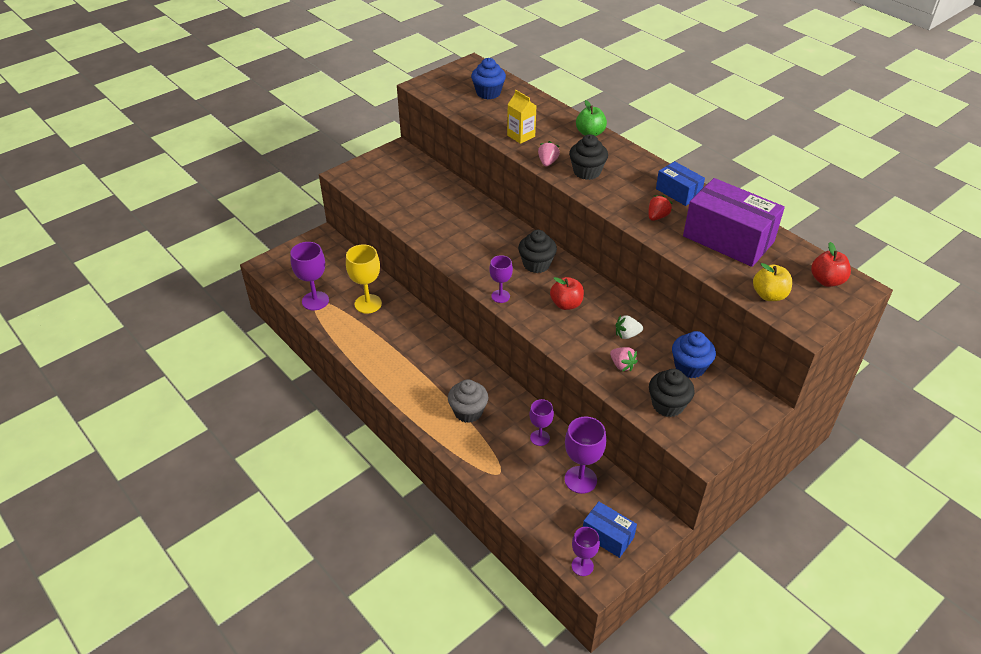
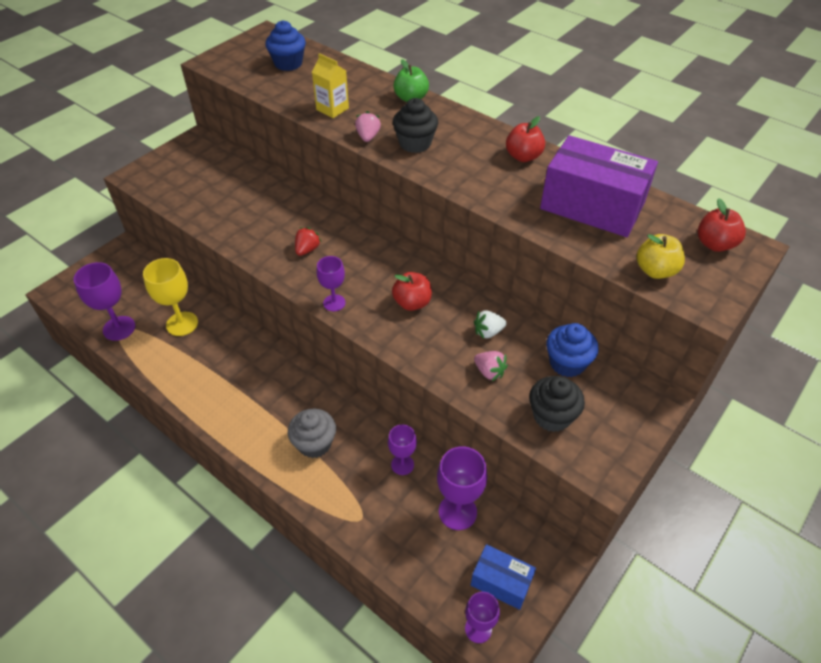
camera: 10 degrees left, 5 degrees up
black cupcake [518,230,557,273] -> none
red strawberry [648,195,672,221] -> red strawberry moved to [295,227,321,256]
blue box [656,161,705,206] -> red apple [506,116,545,162]

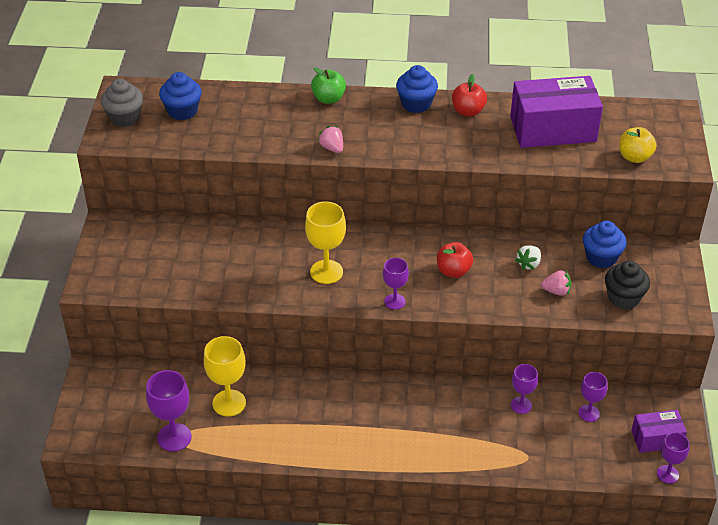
camera: 35 degrees left, 5 degrees down
grey cupcake [288,409,336,458] -> grey cupcake moved to [101,79,143,127]
red strawberry [295,227,321,256] -> yellow goblet [305,202,346,284]
yellow carton [312,53,349,118] -> none
black cupcake [393,98,438,153] -> none
purple goblet [437,447,487,530] -> purple goblet [578,372,608,422], size x0.63
blue box [471,544,536,610] -> purple box [631,410,687,453]
red apple [698,198,746,252] -> none
none -> blue cupcake [396,65,438,113]

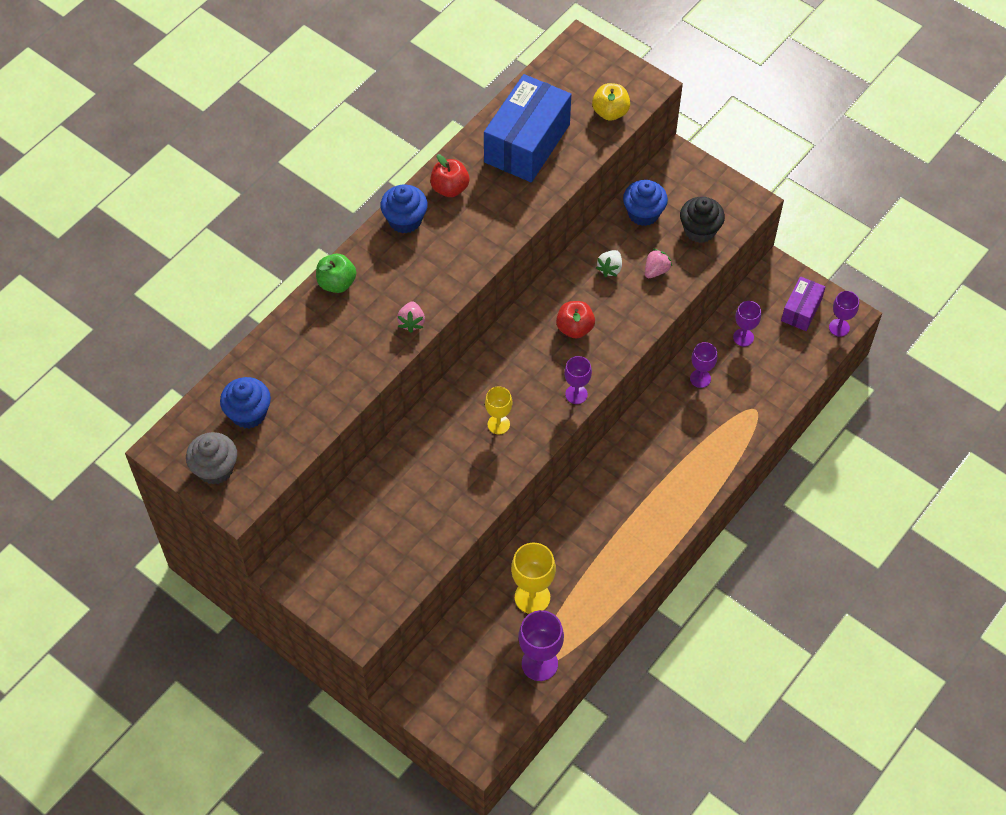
camera: 55 degrees left, 15 degrees up
yellow goblet [305,202,346,284] -> yellow goblet [485,386,513,434], size x0.63
pink strawberry [318,126,343,153] -> pink strawberry turned 90 degrees counterclockwise [397,301,425,333]
purple box [510,76,603,148] -> blue box [484,74,571,182]
white strawberry [515,245,541,270] -> white strawberry turned 45 degrees clockwise [596,250,622,277]

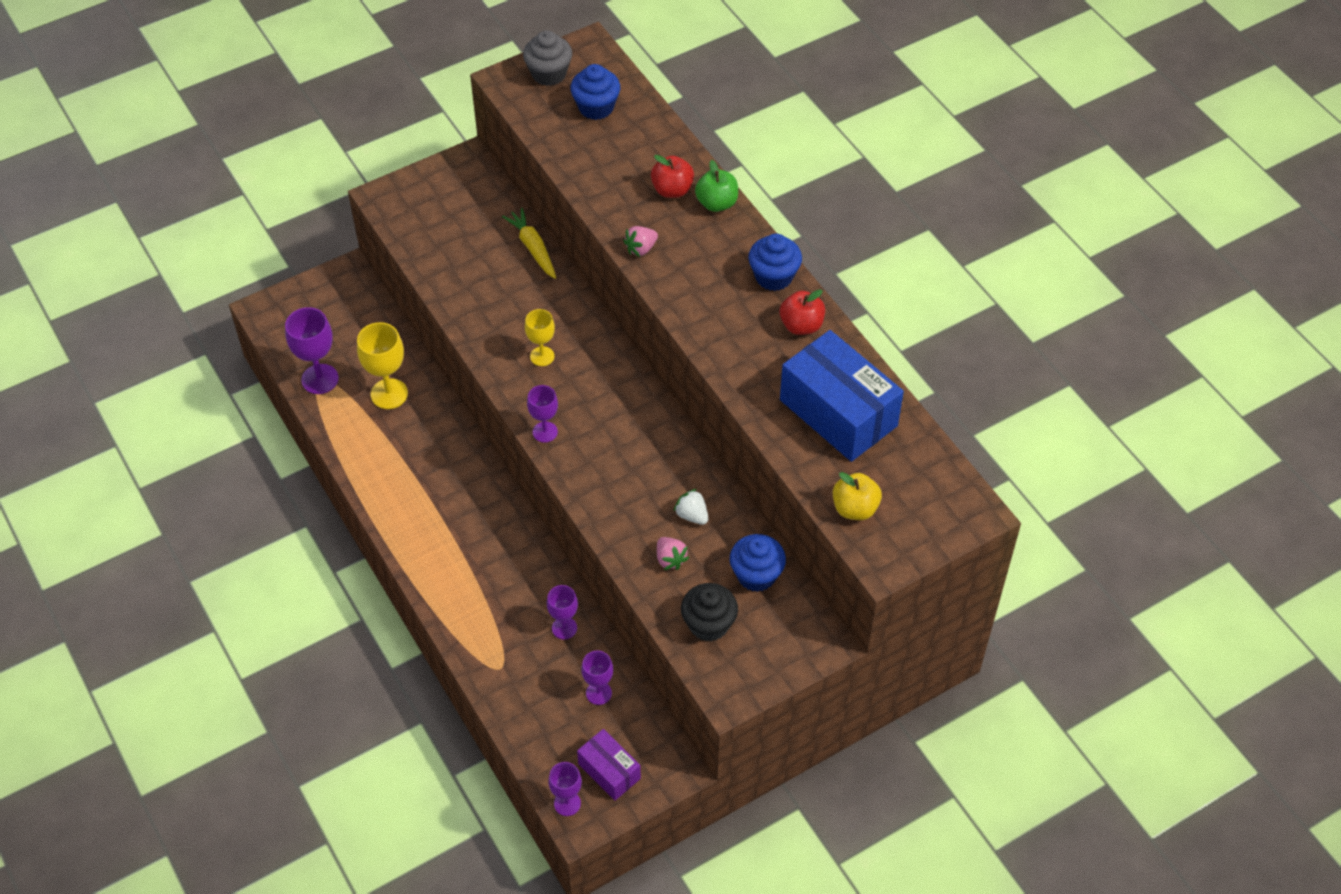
camera: 110 degrees right, 5 degrees down
pink strawberry [397,301,425,333] -> pink strawberry turned 60 degrees counterclockwise [623,226,658,257]
red apple [556,301,595,339] -> red apple moved to [651,155,694,198]
none -> yellow carrot [502,208,556,279]

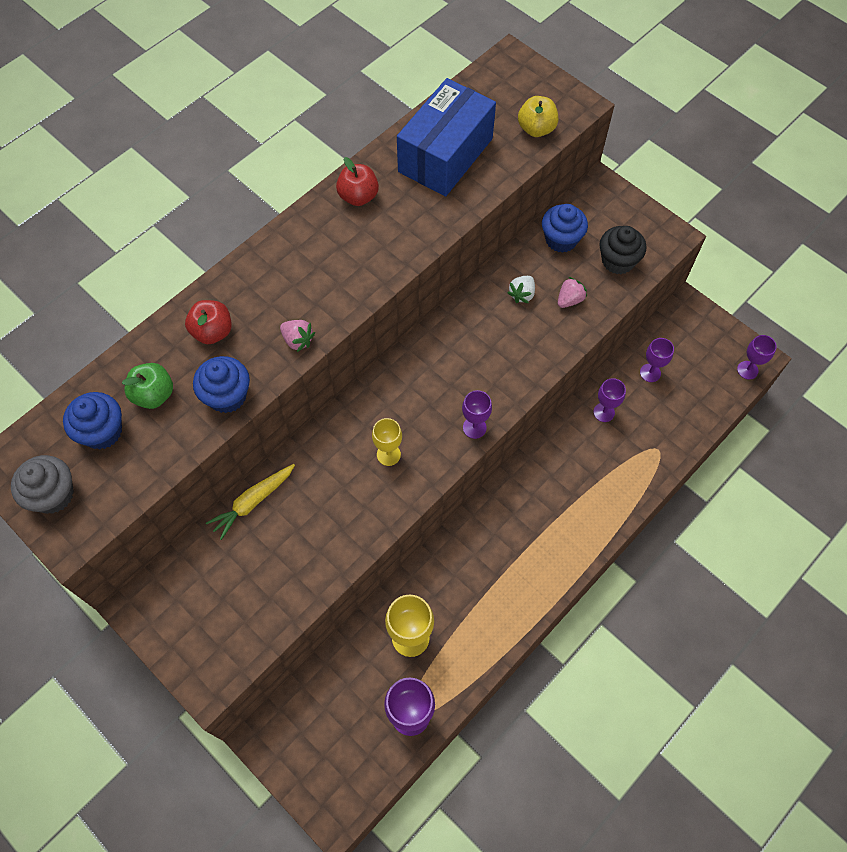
camera: 105 degrees left, 10 degrees up
purple box [577,729,641,801] -> none
green apple [695,160,738,212] -> green apple moved to [122,363,173,409]
blue cupcake [748,234,802,291] -> blue cupcake moved to [193,356,250,413]

